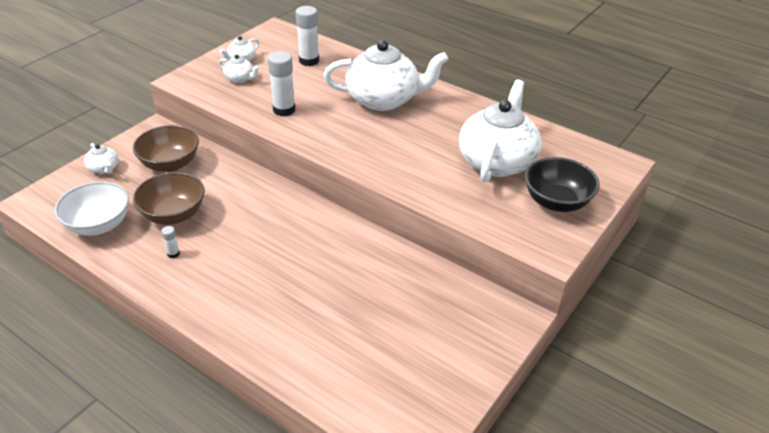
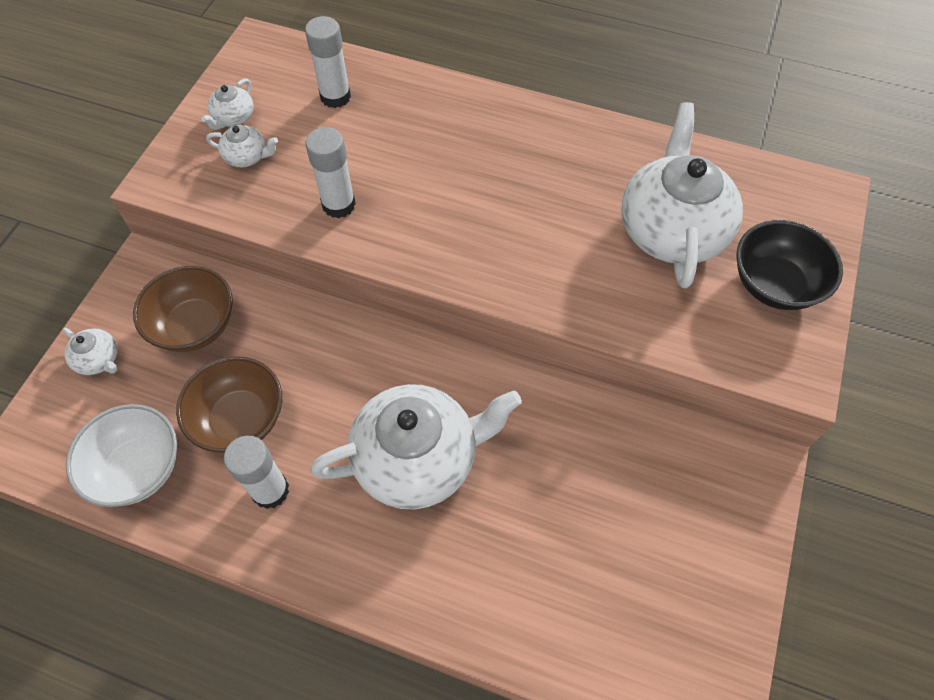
camera: 15 degrees left, 20 degrees up
white glue stick [161,226,180,258] -> white glue stick [224,436,289,509], size x2.12
white teapot [324,40,449,111] -> white teapot moved to [310,384,522,509]

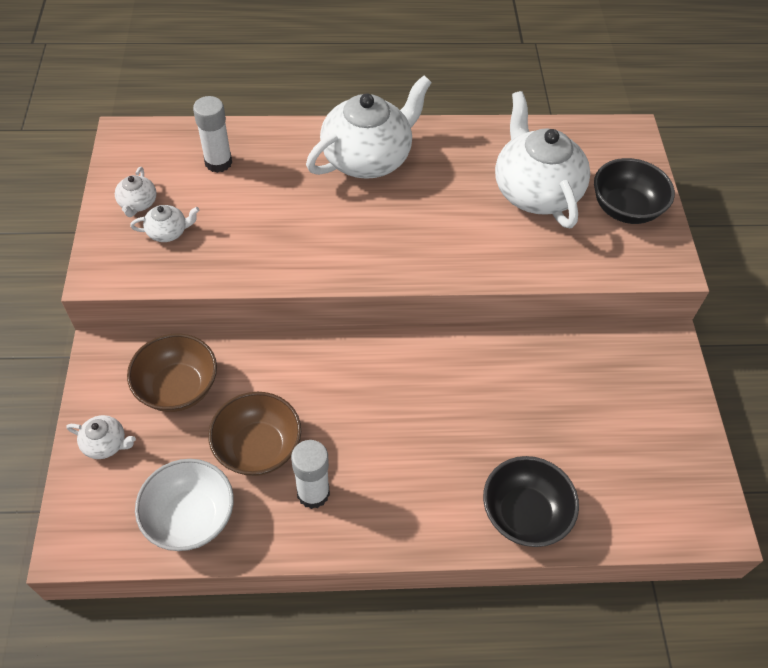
camera: 25 degrees left, 5 degrees down
white glue stick [306,127,356,218] -> none
white teapot [310,384,522,509] -> white teapot moved to [306,75,432,179]
none -> black bowl [483,456,579,547]

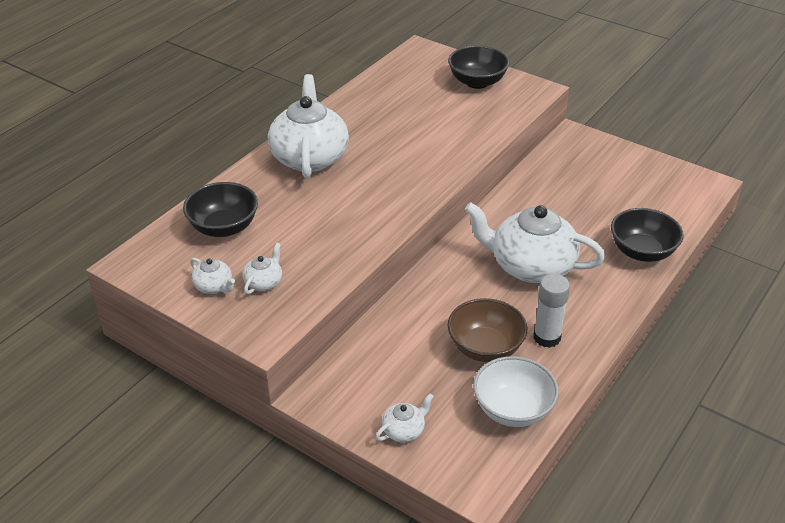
camera: 50 degrees left, 15 degrees down
brown bowl [127,334,217,412] -> none
white glue stick [193,96,232,173] -> black bowl [183,182,258,237]
white teapot [495,91,590,228] -> white teapot moved to [464,202,605,283]

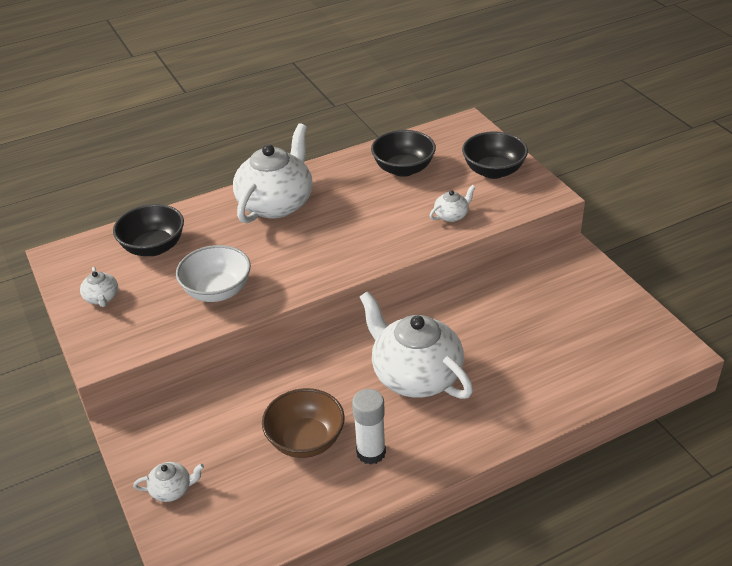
camera: 30 degrees right, 0 degrees up
white teapot [242,243,282,294] -> white teapot moved to [430,185,476,222]
white bowl [473,356,559,427] -> white bowl moved to [176,245,251,302]
black bowl [611,208,684,262] -> black bowl moved to [371,130,436,177]

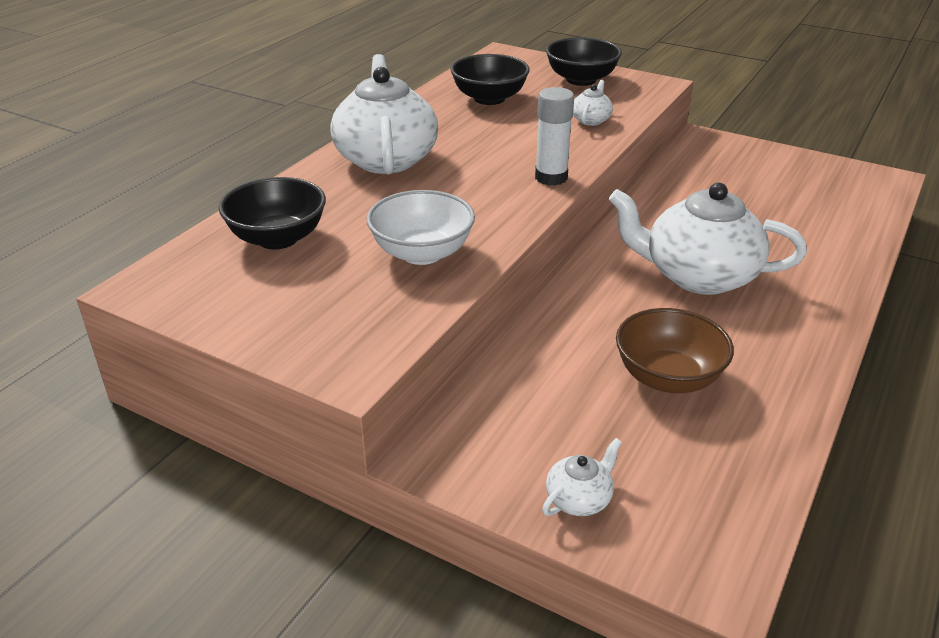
camera: 35 degrees left, 5 degrees down
white teapot [80,267,118,307] -> none
white glue stick [352,389,386,465] -> white glue stick moved to [535,87,574,186]

